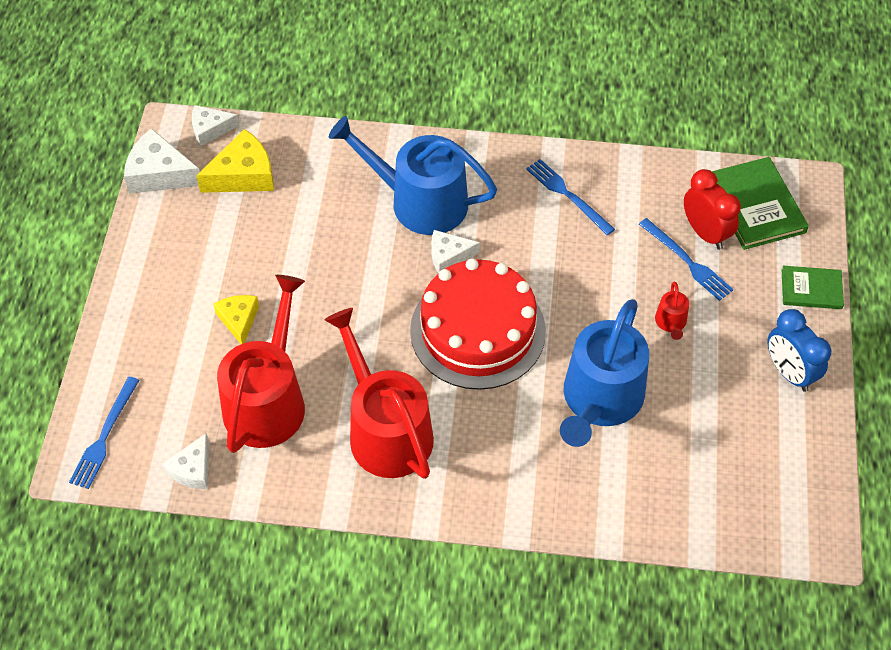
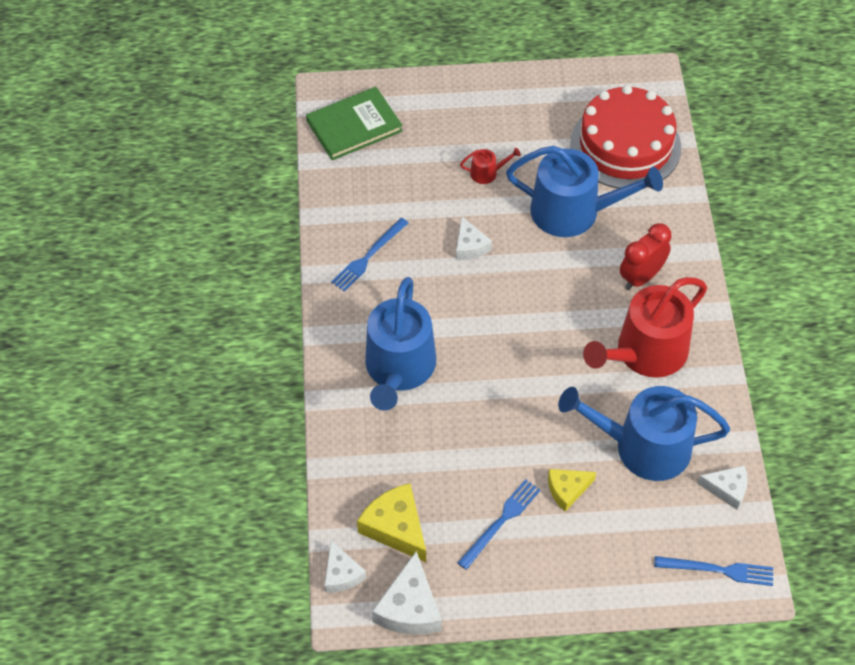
camera: 100 degrees left, 0 degrees up
red watering can [217,275,305,453] -> blue watering can [558,386,730,481]
red cake [410,258,546,390] -> red cake moved to [570,85,681,189]
white cheese [431,230,480,273] -> white cheese moved to [456,217,492,260]
blue fork [639,218,734,301] -> blue fork moved to [457,479,541,570]
red clock [684,169,741,250] -> red clock moved to [620,223,671,290]
blue clock [768,309,831,392] -> none
green book [782,266,844,309] -> none

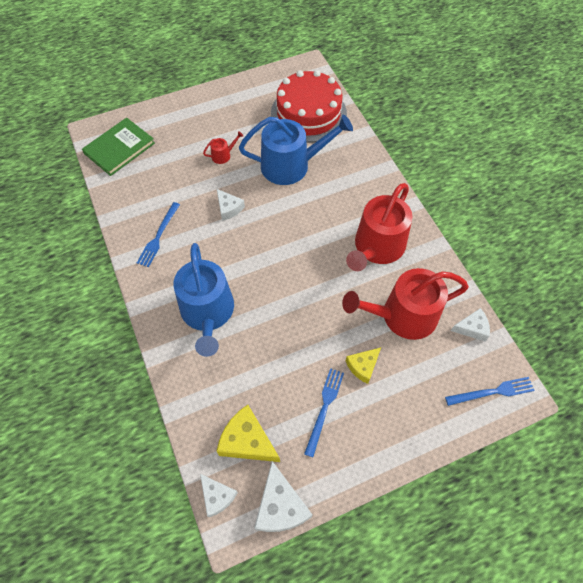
camera: 20 degrees left, 5 degrees up
blue watering can [558,386,730,481] -> red watering can [342,268,469,340]
red clock [620,223,671,290] -> none

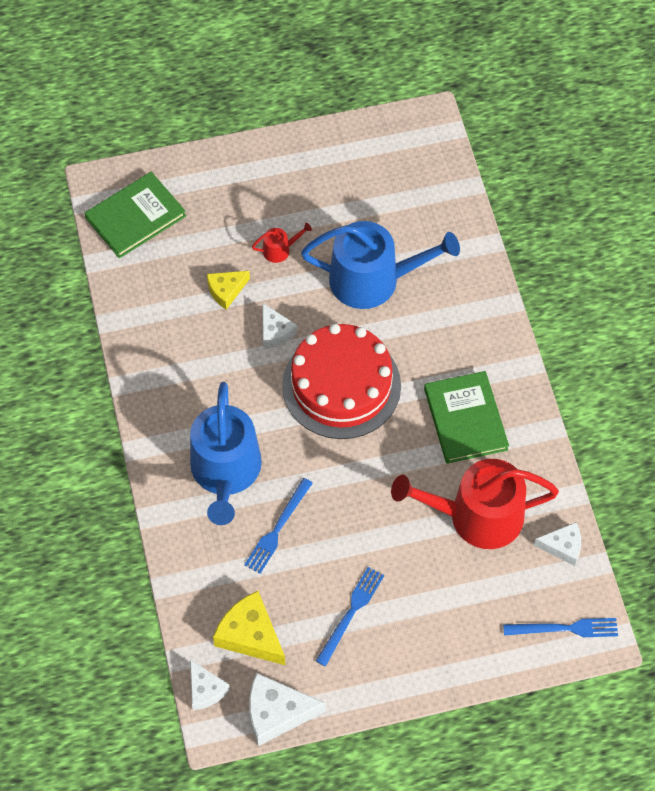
camera: 10 degrees right, 0 degrees up
blue fork [137,202,180,267] -> blue fork moved to [244,478,313,574]
white cheese [254,461,312,532] -> white cheese turned 90 degrees clockwise [249,673,325,746]
red cake [271,70,347,143] -> red cake moved to [282,324,401,439]
red watering can [346,183,413,271] -> green book [424,371,509,464]
yellow cheese [346,348,381,384] -> yellow cheese moved to [207,271,250,310]

